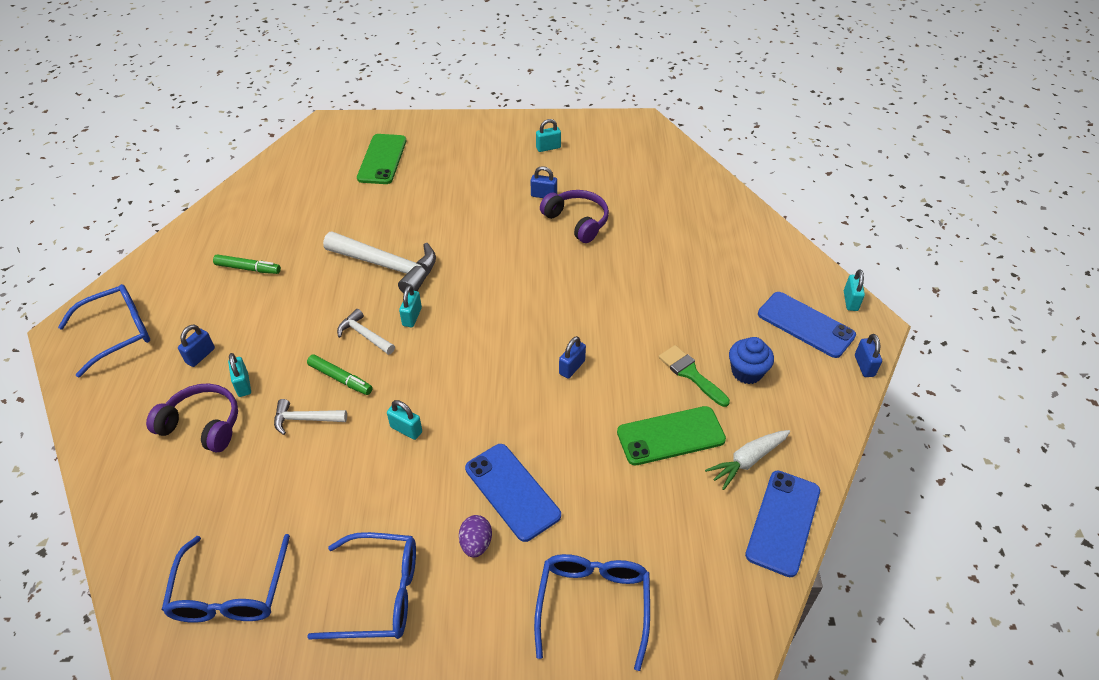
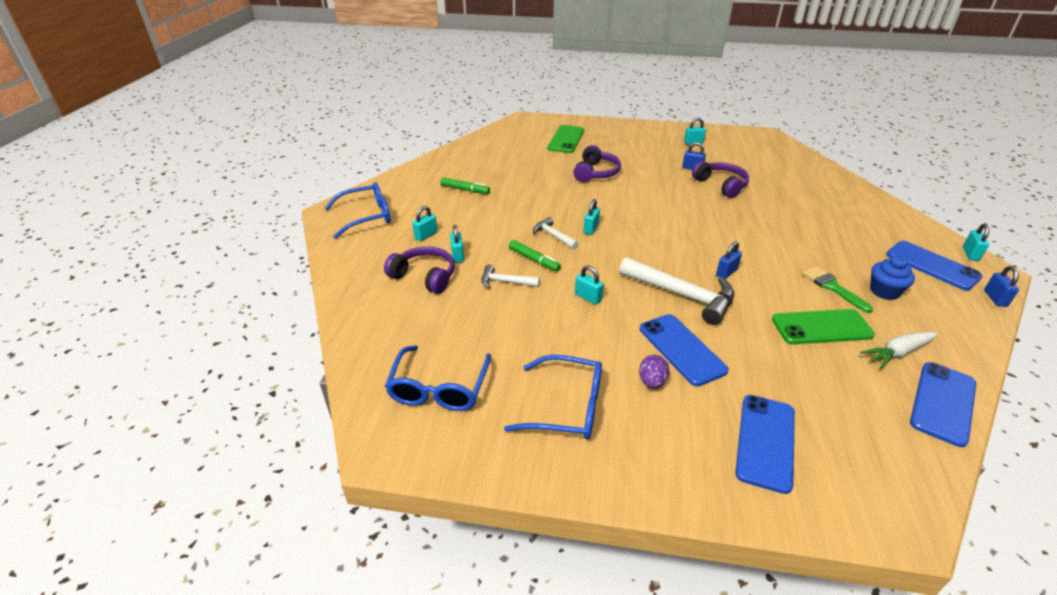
camera: 10 degrees right, 10 degrees down
blue padlock [178,324,215,367] -> turquoise padlock [412,206,438,241]
white hammer [323,232,436,293] -> white hammer moved to [619,257,734,325]
blue glasses [534,554,650,671] -> blue phone [735,395,795,494]
none -> purple headphones [573,145,621,182]

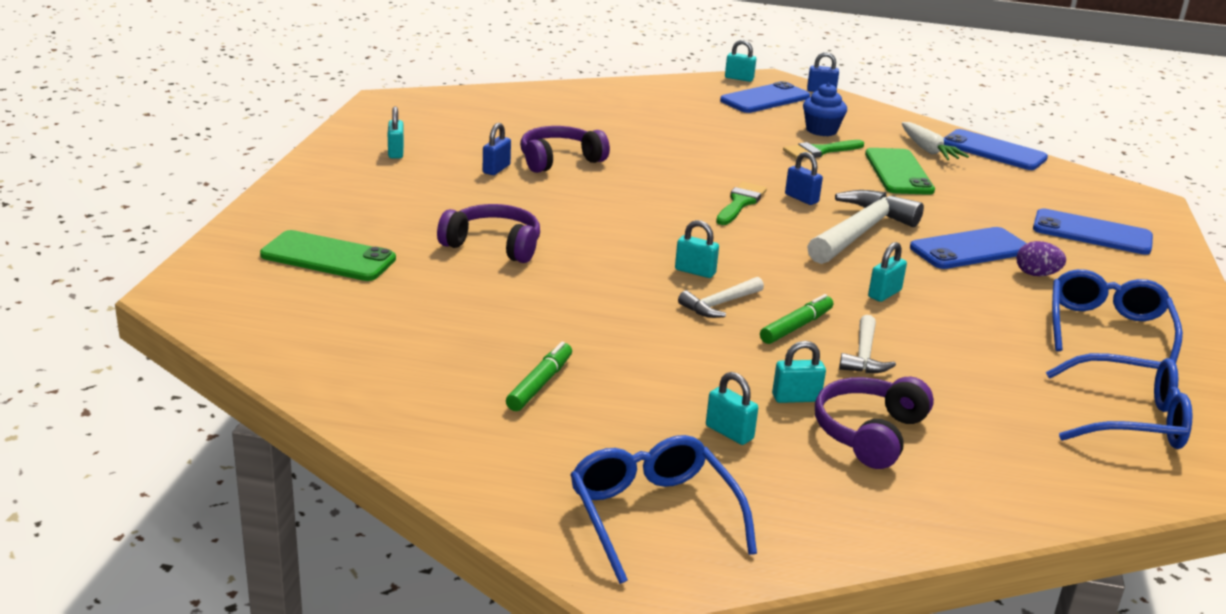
camera: 90 degrees left, 10 degrees down
none -> green brush [716,182,767,225]

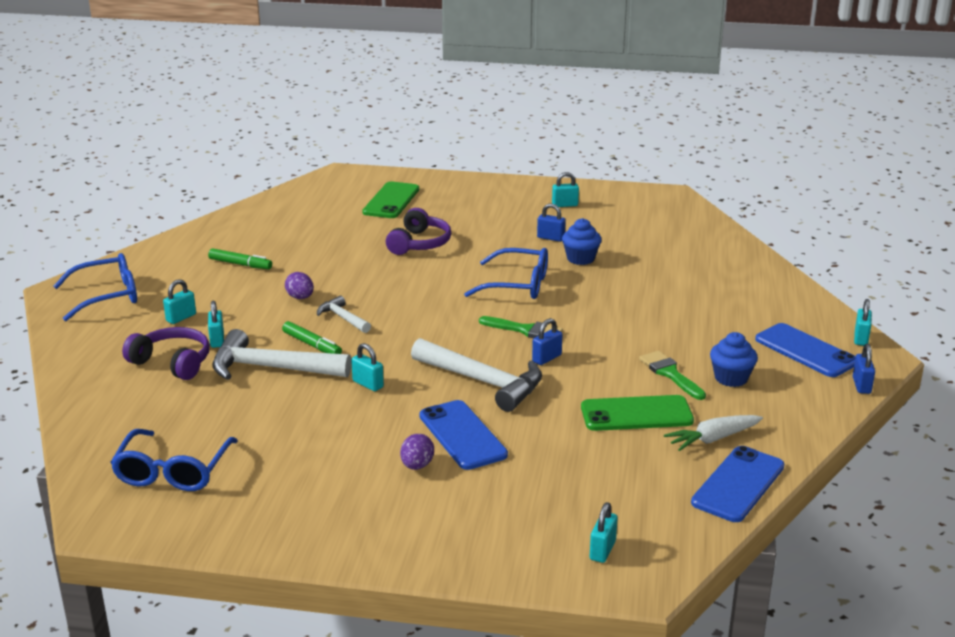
camera: 90 degrees right, 0 degrees up
purple headphones [520,126,610,173] -> blue cupcake [562,218,602,265]
turquoise padlock [675,220,719,278] -> turquoise padlock moved to [590,502,618,563]
white hammer [839,315,896,373] -> white hammer [212,329,351,380], size x1.92
blue phone [1033,208,1153,255] -> none
blue glasses [1052,269,1183,364] -> blue glasses moved to [464,248,548,299]
none -> purple egg [285,272,314,299]

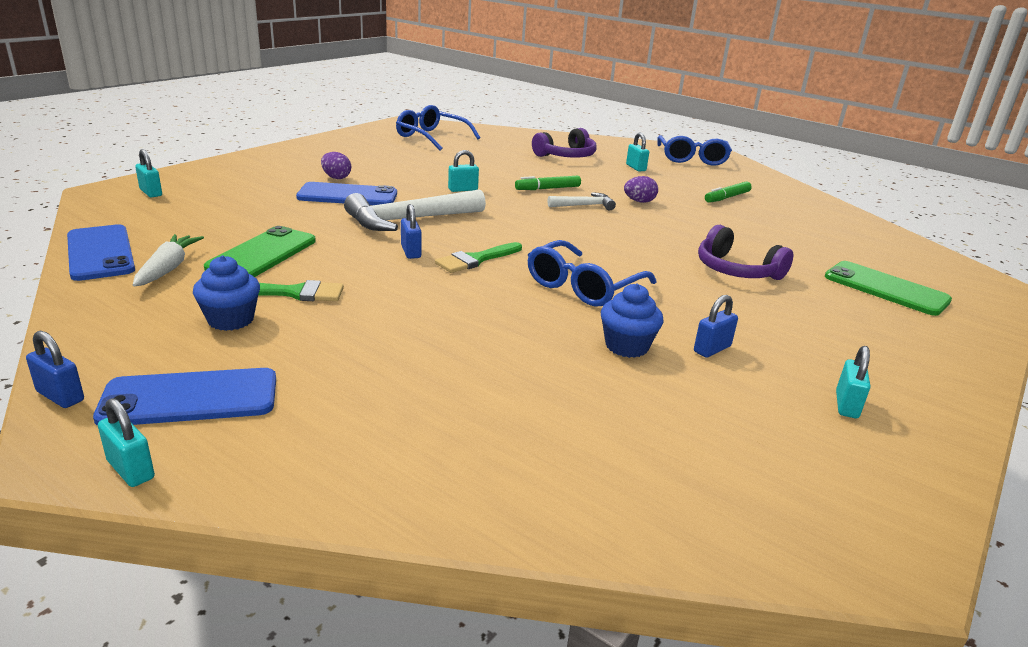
camera: 115 degrees right, 0 degrees up
turquoise padlock [208,301,224,348] -> none
white hammer [212,329,351,380] -> none

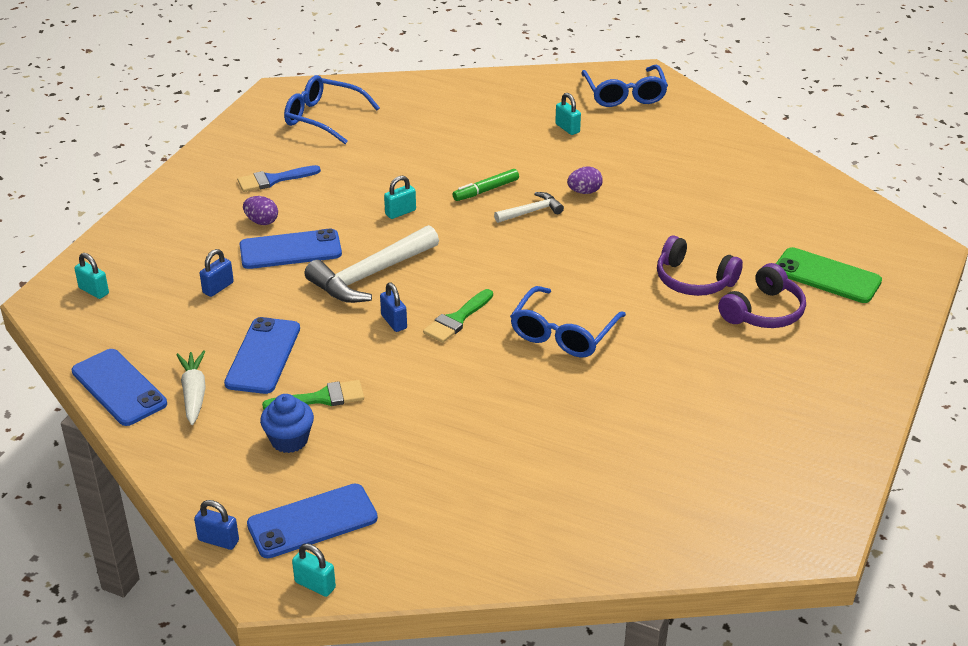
camera: 10 degrees left, 10 degrees up
green phone [204,226,316,277] -> blue phone [224,317,300,394]
purple headphones [532,128,597,158] -> purple headphones moved to [718,263,806,328]
blue cupcake [601,284,664,358] -> none
blue padlock [694,295,738,358] -> blue padlock moved to [200,249,234,297]
green marker [705,181,752,203] -> none
turquoise padlock [836,346,870,418] -> none
none -> blue brush [237,165,321,192]

